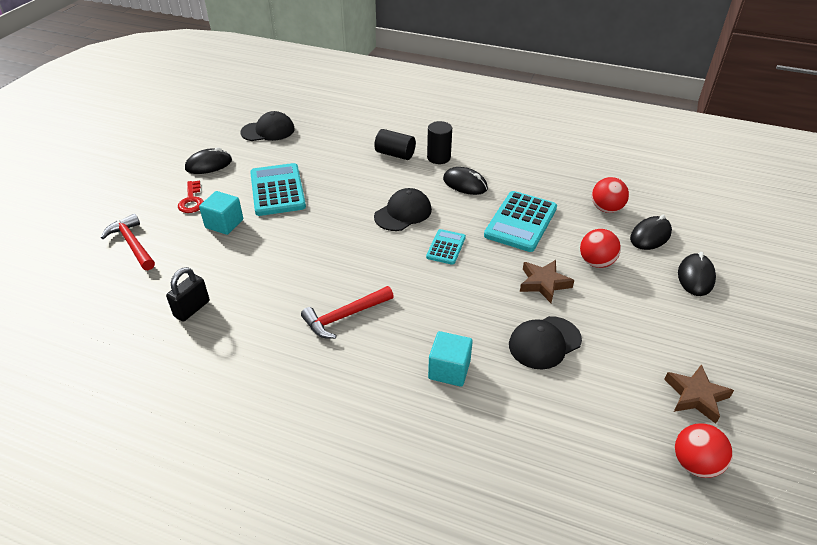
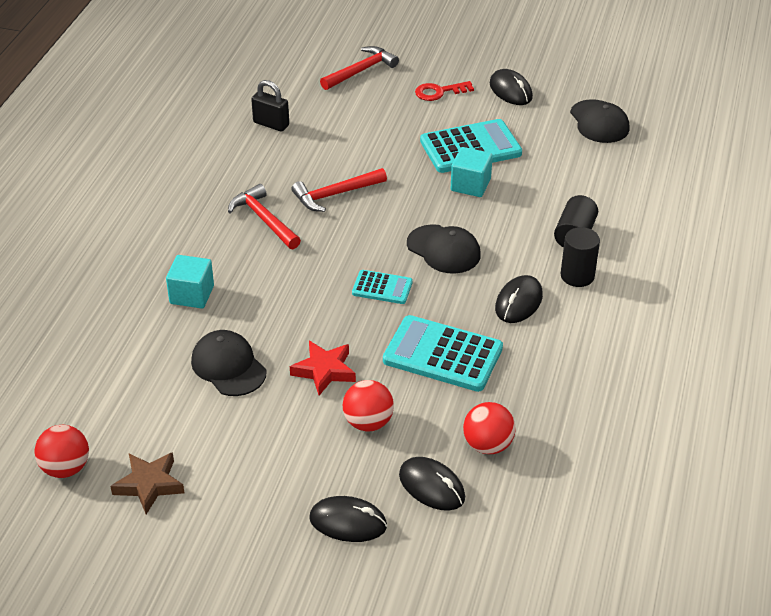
camera: 85 degrees right, 0 degrees up
turquoise cube [199,191,243,235] -> turquoise cube moved to [451,147,493,197]
brown star [520,260,574,303] -> red star [290,341,356,396]
none -> red hammer [291,168,387,212]

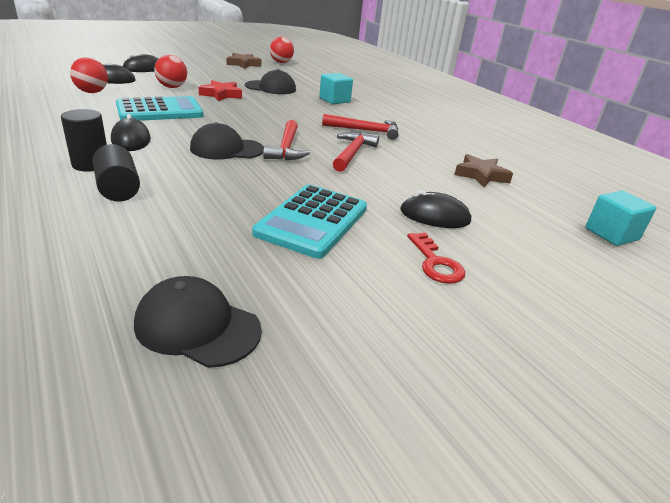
camera: 130 degrees right, 10 degrees down
black padlock [251,80,289,132] -> brown star [455,154,513,187]
red hammer [320,46,399,90] -> red hammer moved to [263,120,310,160]
turquoise calculator [352,270,413,304] -> none
red key [415,81,474,101] -> red key turned 135 degrees clockwise [407,233,465,284]
turquoise cube [451,147,493,197] -> turquoise cube moved to [586,191,656,246]
black mouse [490,69,533,105] -> black mouse moved to [400,190,471,228]

